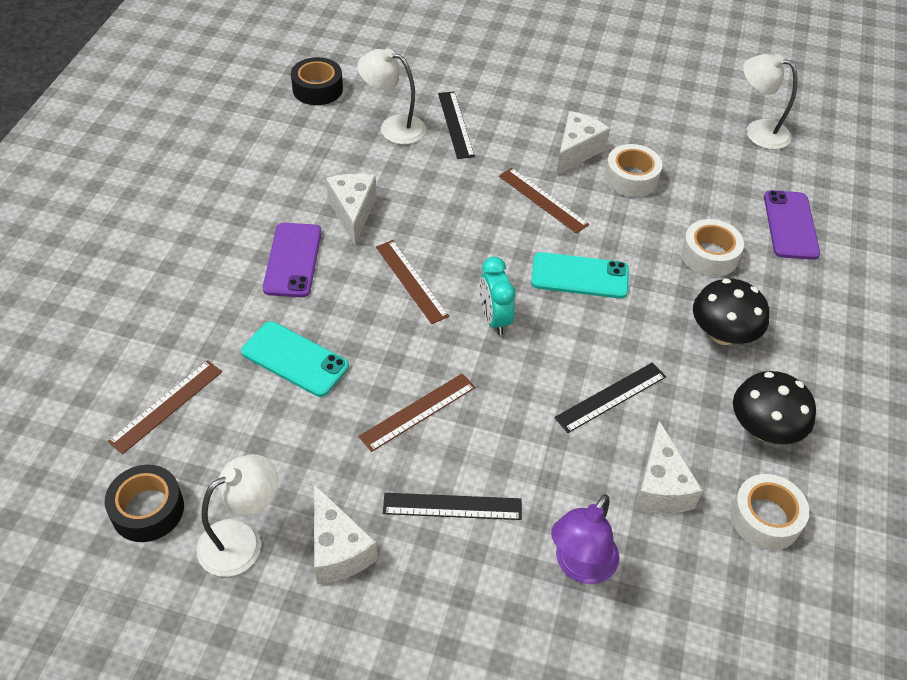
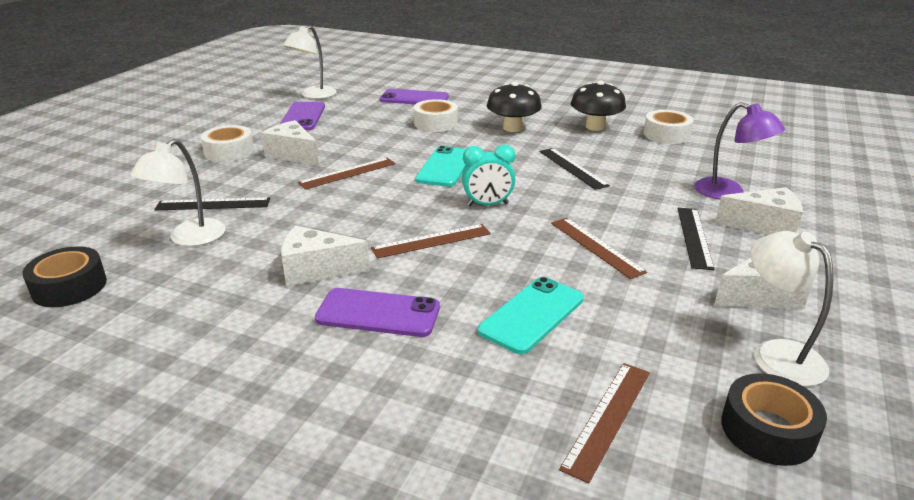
camera: 80 degrees left, 20 degrees down
brown ruler [107,360,222,454] -> brown ruler turned 75 degrees clockwise [559,363,650,484]
white tape [605,144,662,197] -> white tape moved to [201,125,254,162]
white cheese [634,421,703,514] -> white cheese moved to [715,187,803,235]
none -> purple phone [280,102,325,130]

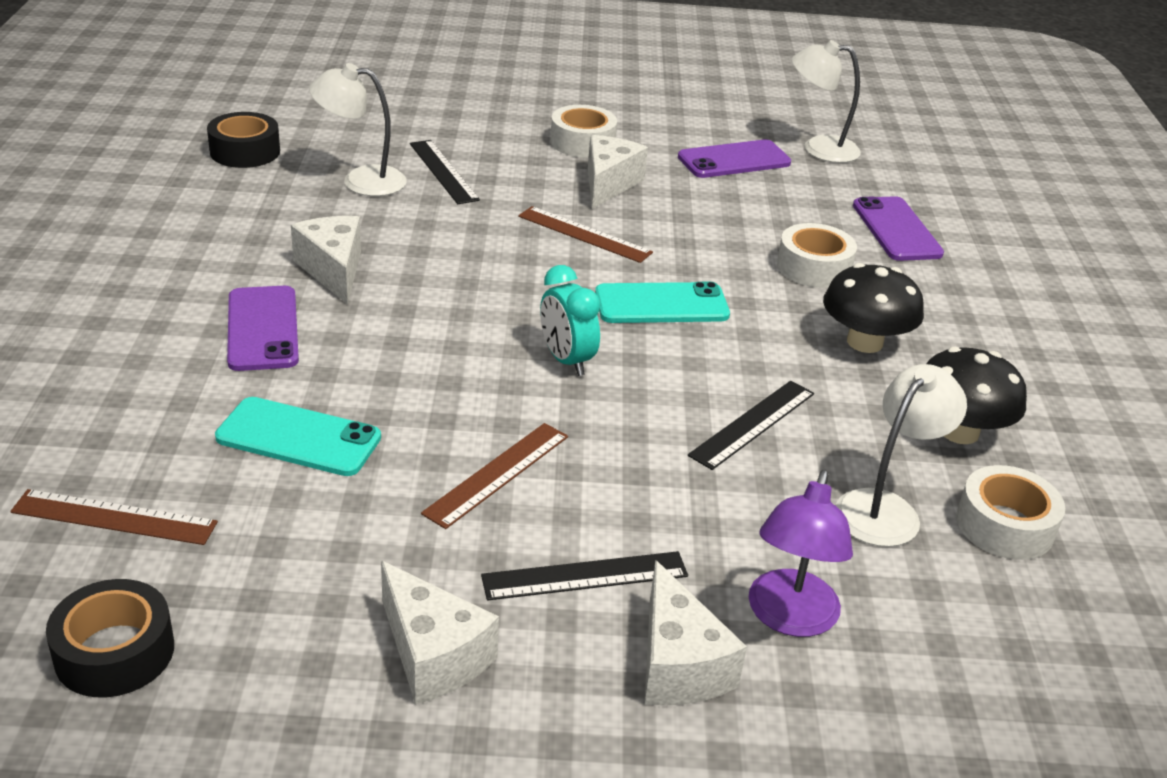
camera: 65 degrees right, 5 degrees up
brown ruler [371,224,491,258] -> none
white lamp [750,231,833,387] -> white lamp moved to [835,364,967,547]

